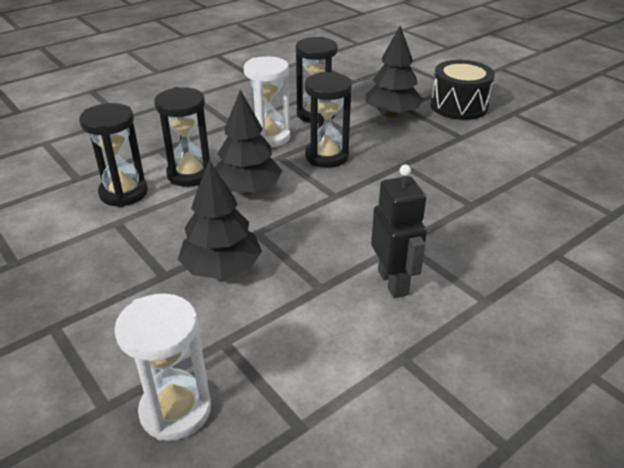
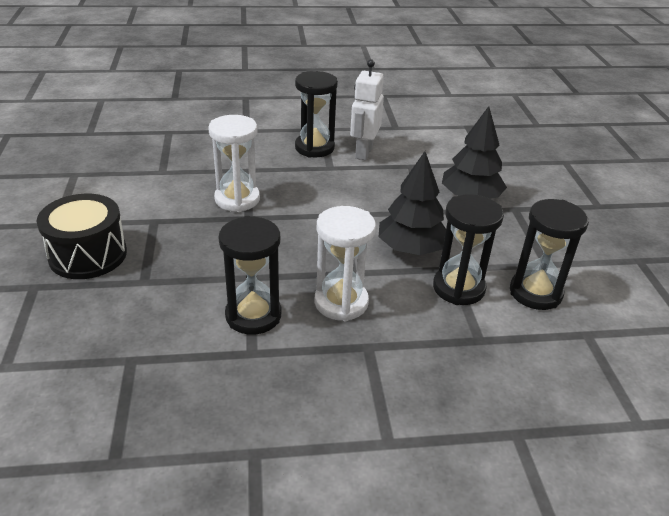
camera: 150 degrees left, 0 degrees up
white hourglass [114,294,211,441] -> white hourglass moved to [208,115,260,212]
black hourglass [304,72,352,168] -> black hourglass moved to [295,71,338,158]
black tree [366,26,423,117] -> none
black robot [371,165,427,298] -> white robot [350,59,384,160]

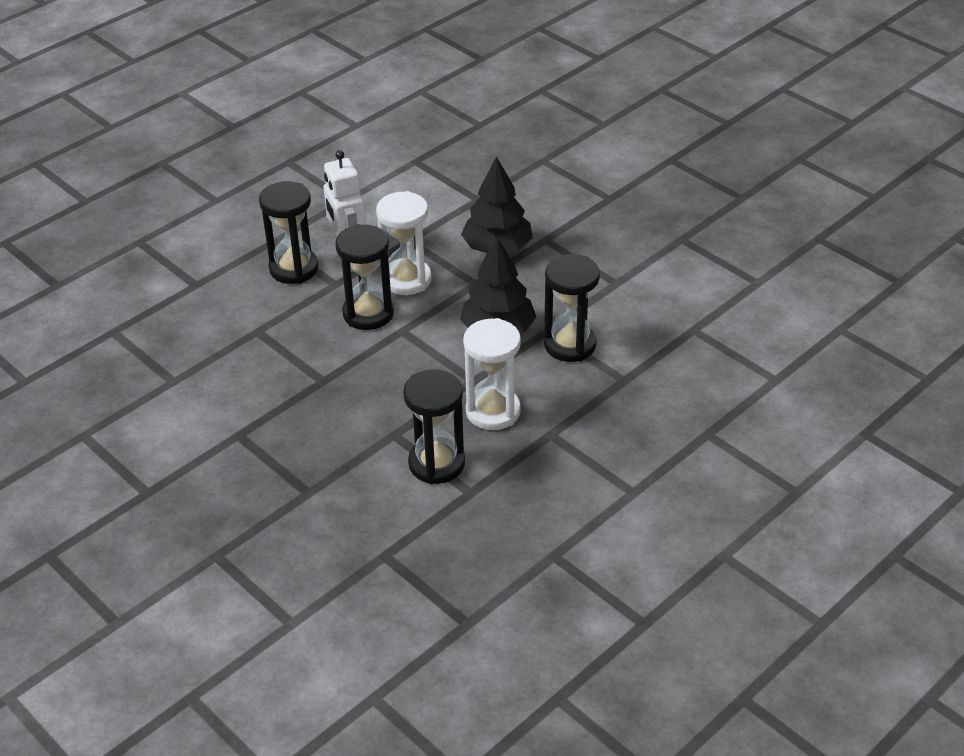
camera: 35 degrees left, 5 degrees up
black drum [37,194,127,279] -> none
white hourglass [208,115,260,212] -> white hourglass moved to [376,191,432,295]
black hourglass [510,199,589,310] -> black hourglass moved to [335,224,394,330]

